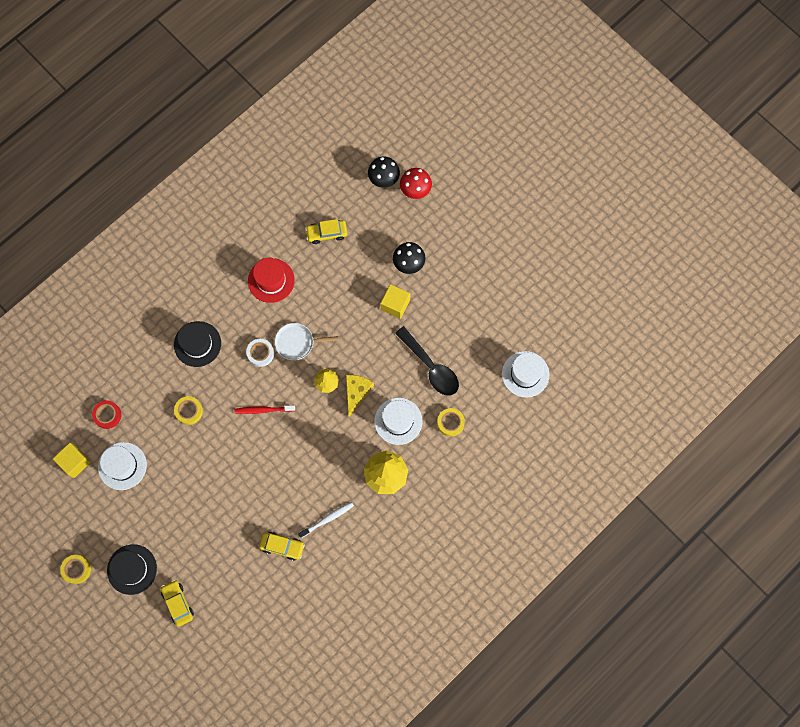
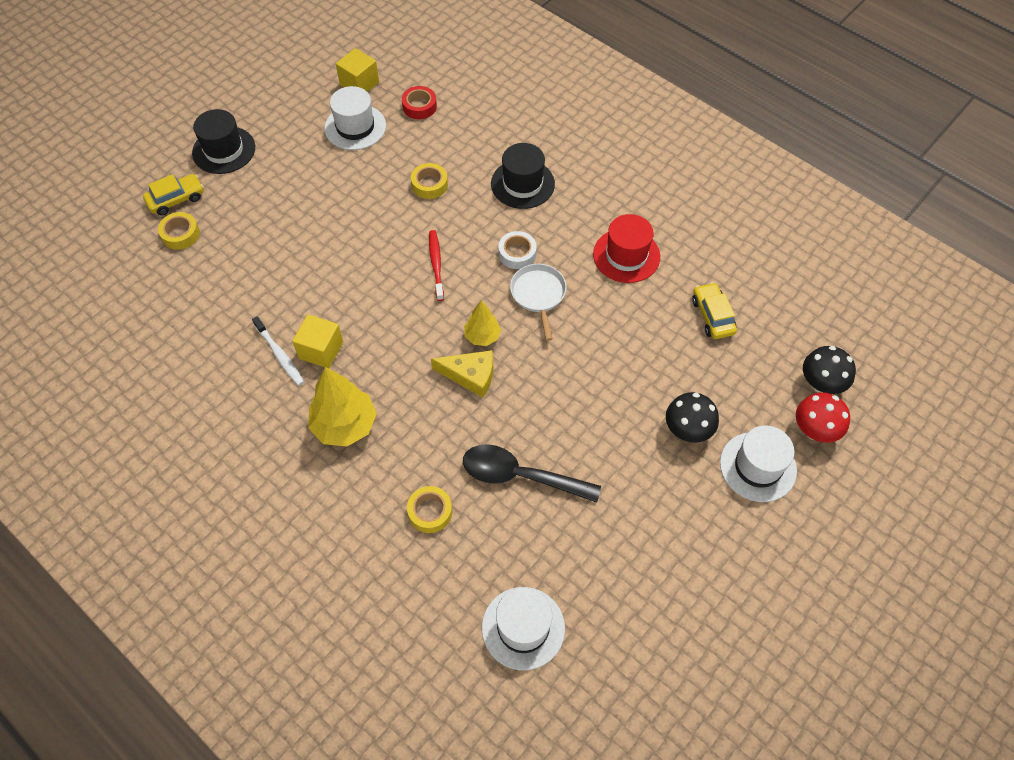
camera: 85 degrees right, 15 degrees down
yellow tape [60,555,91,584] -> yellow tape moved to [158,212,200,250]
yellow car [259,532,305,561] -> none
white hat [374,398,423,445] -> white hat moved to [720,426,797,502]
yellow cube [380,284,410,319] -> yellow cube moved to [292,314,343,368]
black spoon [395,326,459,396] -> black spoon turned 60 degrees clockwise [463,444,601,503]

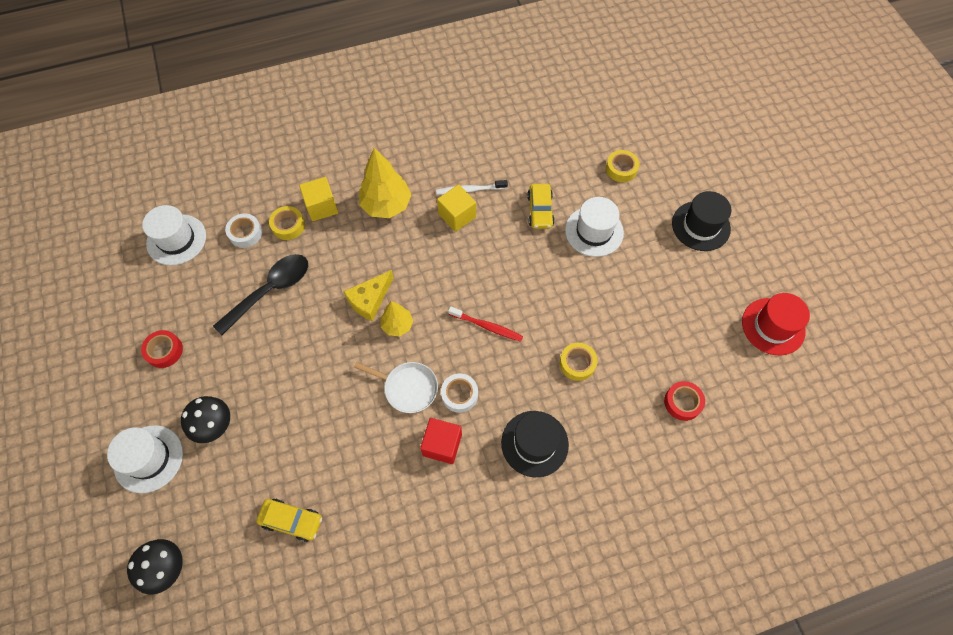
camera: 120 degrees right, 5 degrees up
yellow car [143,174,204,216] -> yellow car moved to [527,184,555,229]
white hat [324,86,386,150] -> white hat moved to [565,197,624,257]
yellow cube [336,48,379,92] -> yellow cube moved to [299,177,338,221]
red hat [593,214,660,283] -> red hat moved to [742,293,810,355]
red mushroom [796,392,850,443] -> none
none -> red tape [141,330,183,368]
none -> white tape [225,214,262,248]
none -> red cube [420,418,462,464]

